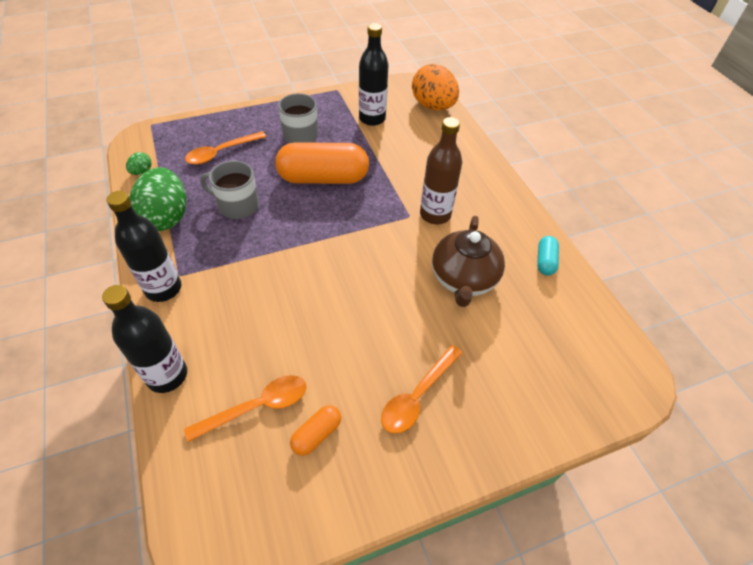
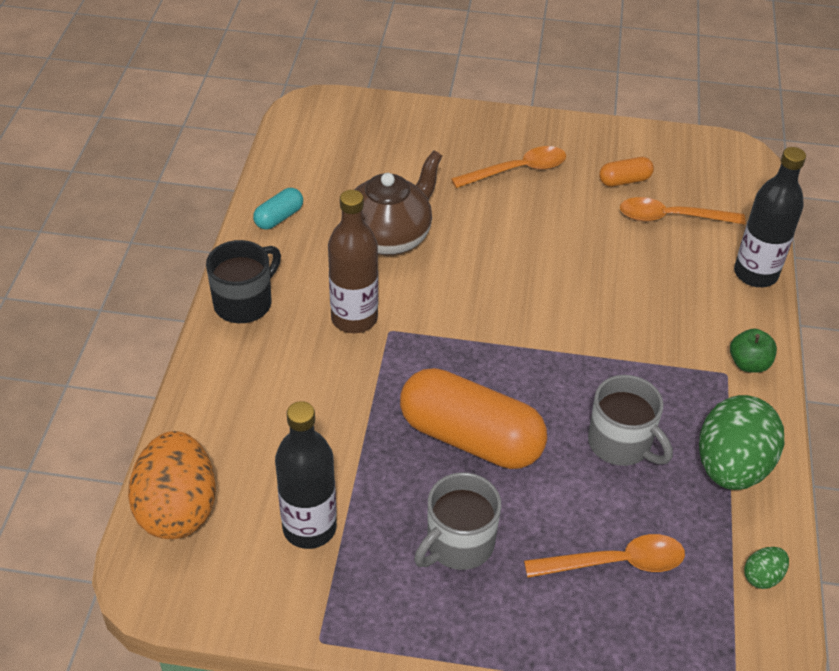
camera: 150 degrees left, 5 degrees down
black bottle [107,191,181,302] -> green apple [730,329,777,373]
none -> black mug [206,240,281,323]

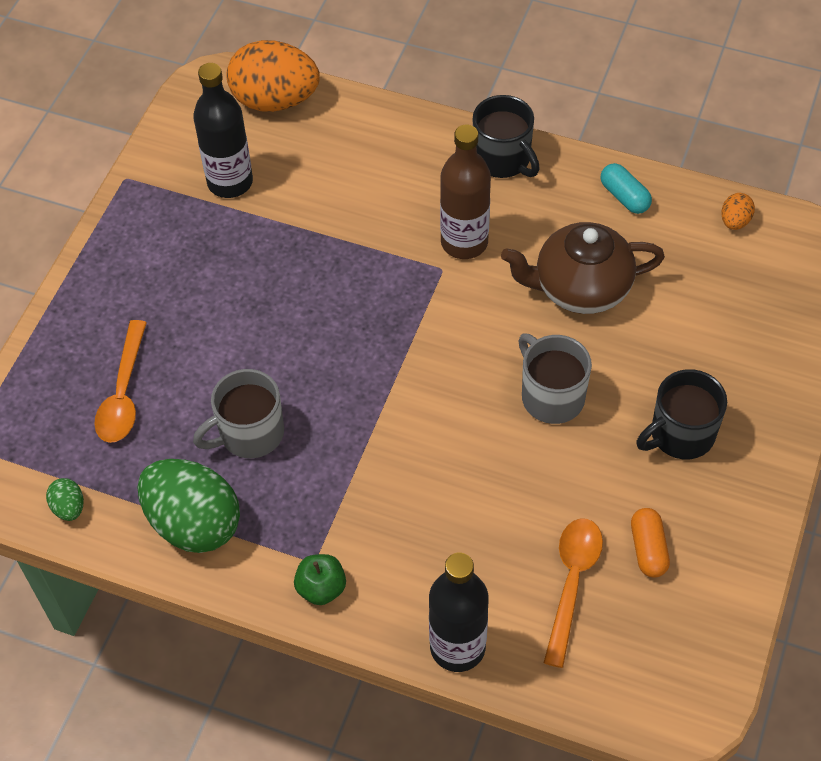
camera: 105 degrees right, 10 degrees up
brown teapot [354,150,442,255] -> brown teapot turned 120 degrees clockwise [501,222,665,314]
orange capsule [400,368,547,469] -> none
grey mug [414,472,501,570] -> grey mug moved to [518,333,592,424]
orange spoon [451,146,566,188] -> black mug [636,369,727,459]
none -> orange egg [721,193,755,230]

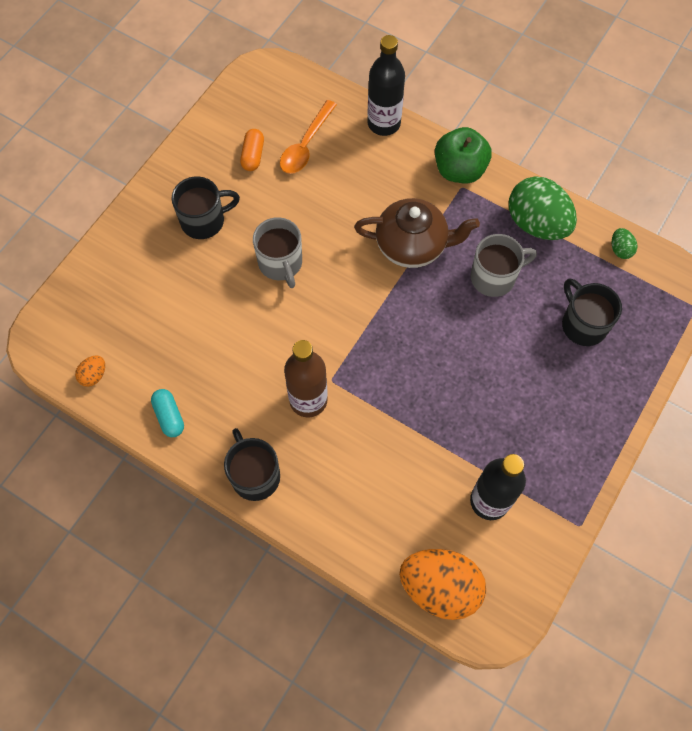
camera: 170 degrees left, 10 degrees up
orange spoon [94,320,147,443] -> black mug [562,278,622,346]
green apple [294,554,346,605] -> green apple [435,127,492,183], size x1.72
brown teapot [501,222,665,314] -> brown teapot moved to [354,198,480,268]

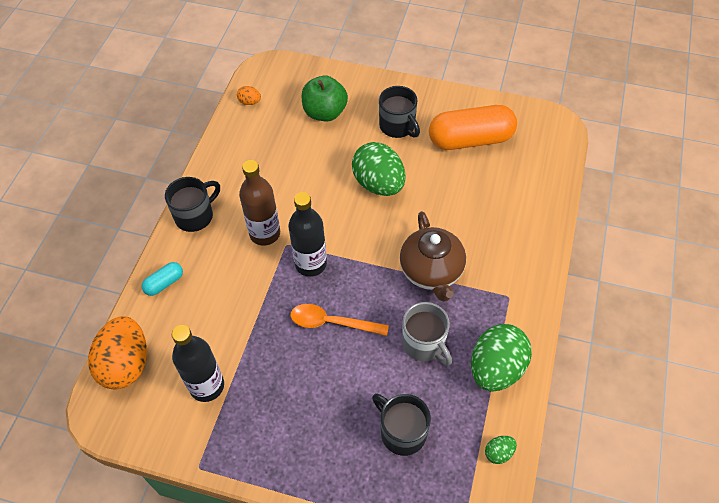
camera: 75 degrees right, 10 degrees down
turquoise capsule [151,389,184,437] -> turquoise capsule moved to [142,262,183,296]
orange capsule [240,129,264,171] -> orange capsule [429,105,517,150], size x2.22
grey mug [253,217,302,288] -> green egg [352,142,406,196]
orange spoon [280,100,337,174] -> orange spoon moved to [291,304,389,336]
black bottle [368,35,405,136] -> black bottle moved to [289,192,327,277]
green apple [435,127,492,183] -> green apple moved to [301,76,348,121]
black mug [562,278,622,346] -> black mug turned 90 degrees counterclockwise [372,393,431,456]

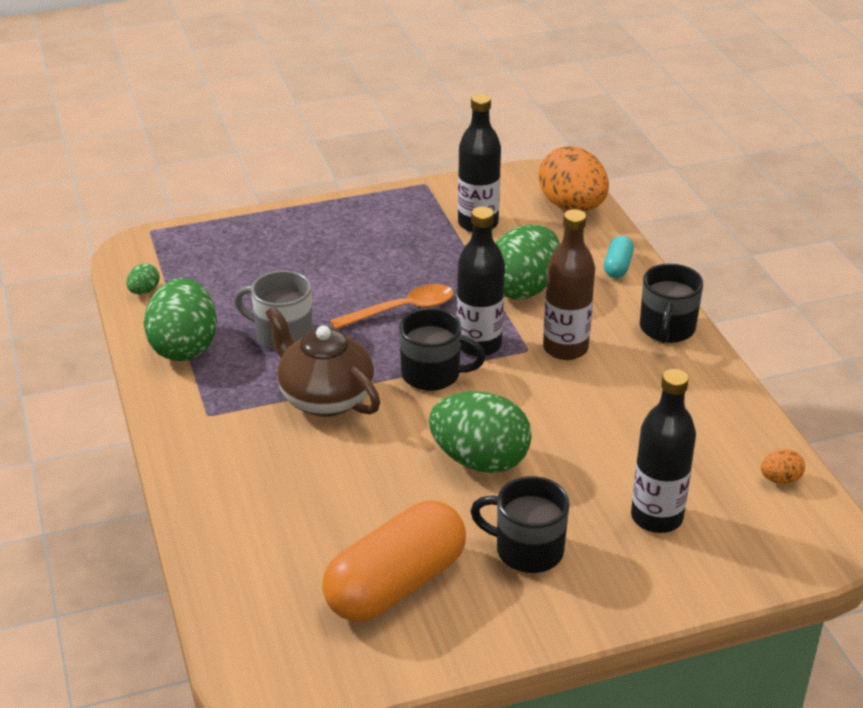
camera: 145 degrees right, 20 degrees down
green apple [301,76,348,121] -> black bottle [631,369,696,533]
black mug [372,393,431,456] -> black mug moved to [399,308,486,391]
none -> green egg [495,225,560,299]

